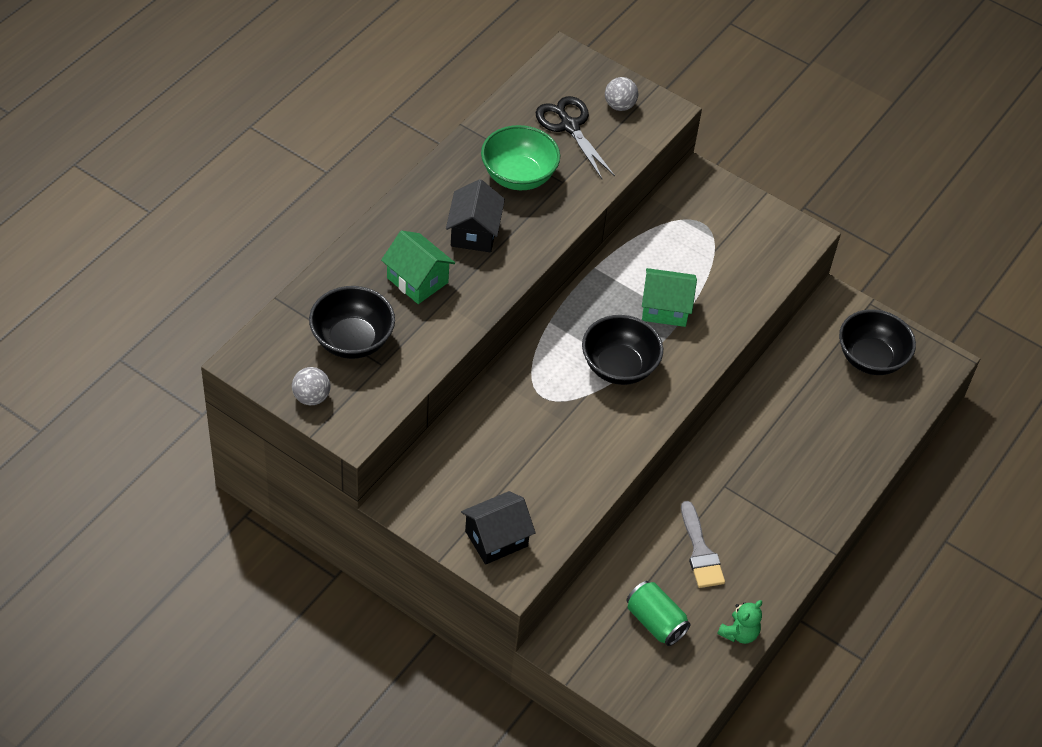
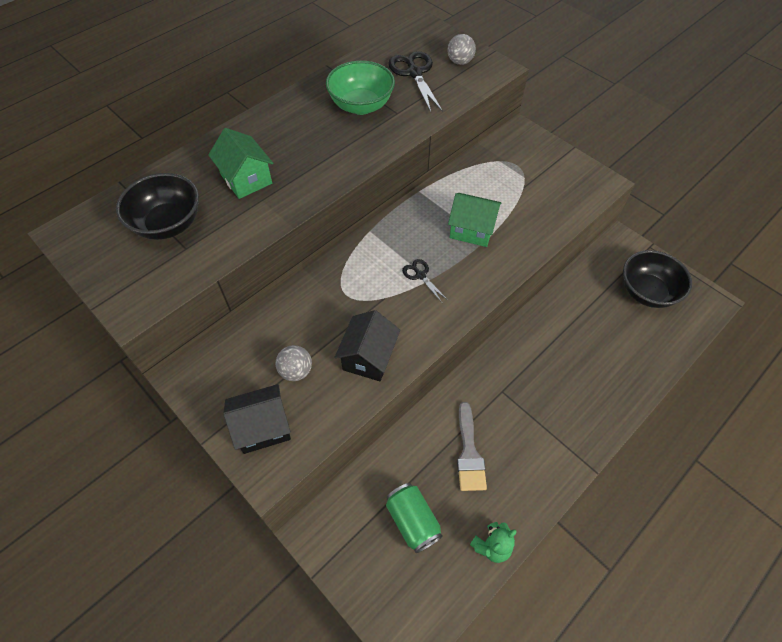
camera: 15 degrees right, 5 degrees up
grey ball [292,367,331,405] -> grey ball moved to [275,345,312,381]
black house [446,179,505,252] -> black house moved to [334,310,400,381]
black bowl [582,315,663,385] -> black scissors [402,259,448,301]

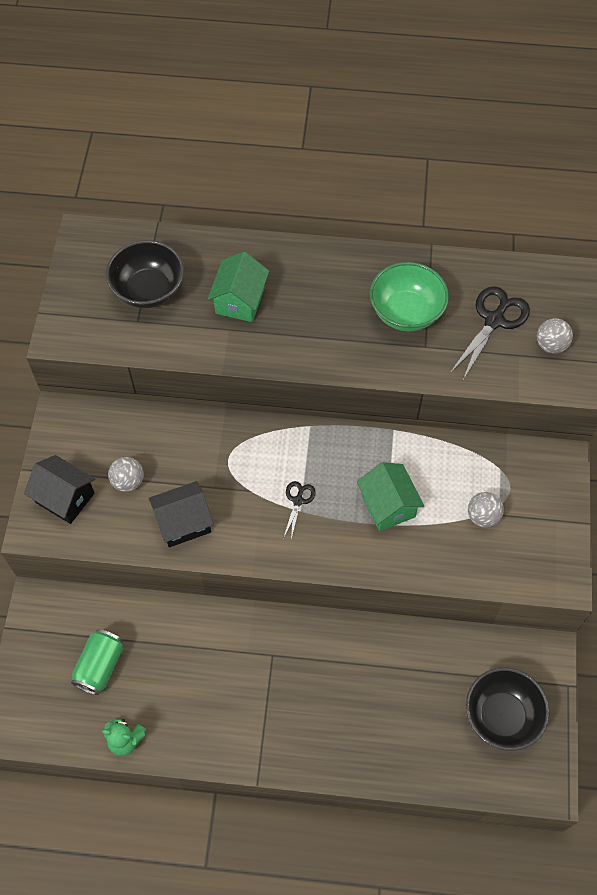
camera: 50 degrees right, 5 degrees up
grey brush [457,402,487,491] -> none
none -> grey ball [468,492,504,528]

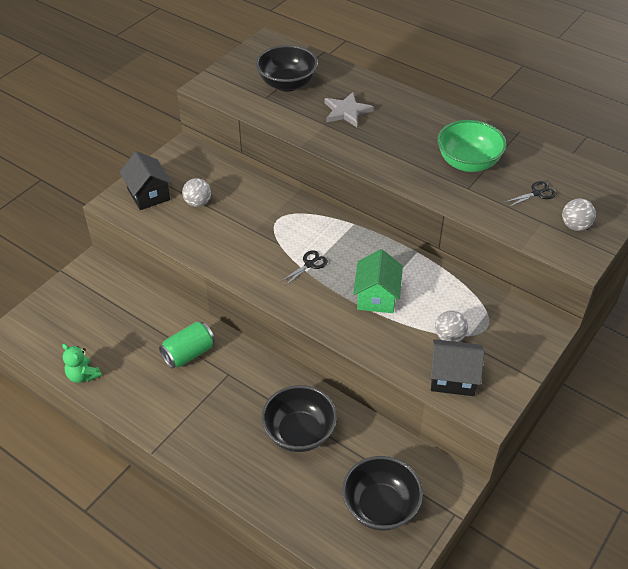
camera: 30 degrees right, 15 degrees down
green can [71,629,123,695] -> green can moved to [159,322,215,369]
black house [149,481,214,547] -> black house moved to [430,339,485,396]
green house [208,252,269,322] -> grey star [324,92,374,127]
black scissors [450,286,530,380] -> black scissors [506,181,557,207], size x0.54
none -> black bowl [261,385,337,452]

